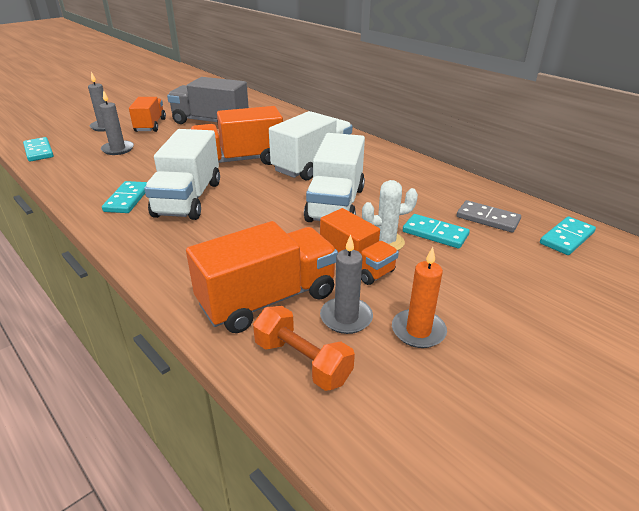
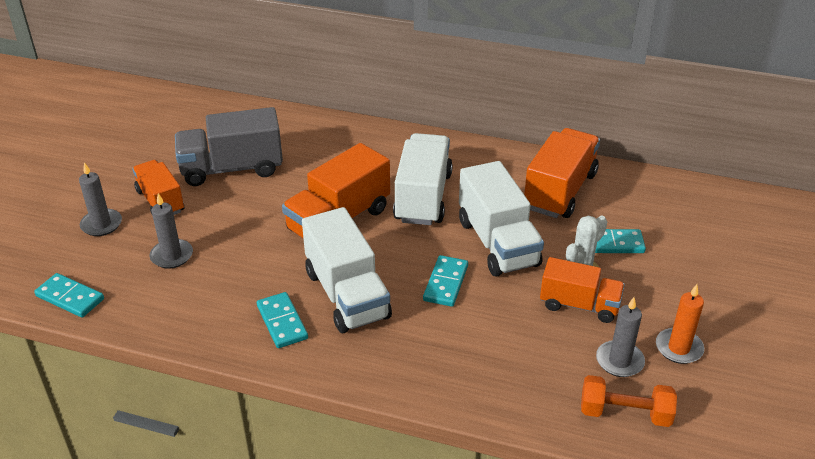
camera: 30 degrees left, 5 degrees up
orange truck [186,221,338,333] -> orange truck moved to [524,128,600,218]
grey domino [456,200,521,233] -> none
turquoise domino [540,217,596,255] -> turquoise domino moved to [423,255,468,307]

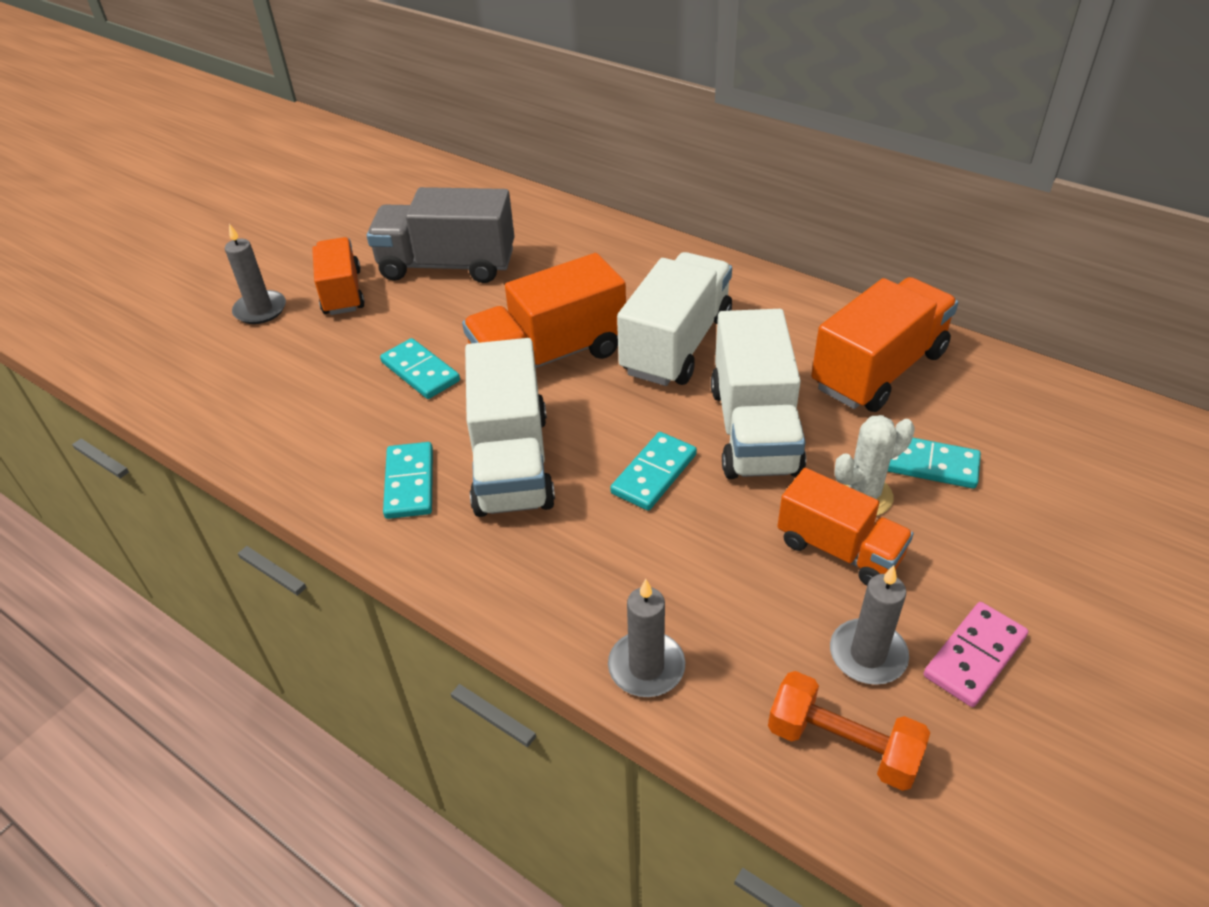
camera: 20 degrees right, 5 degrees up
turquoise domino [34,273,104,318] -> turquoise domino moved to [380,338,460,399]
grey candle [150,193,193,268] -> grey candle moved to [608,579,685,697]
orange candle [656,284,704,364] -> pink domino [924,602,1028,707]

